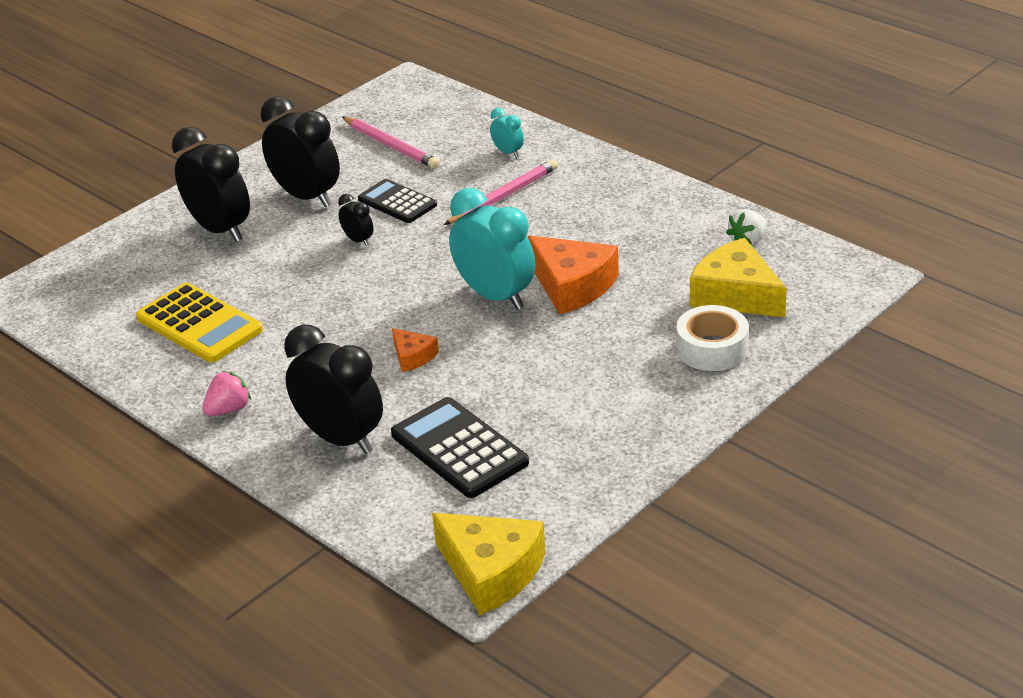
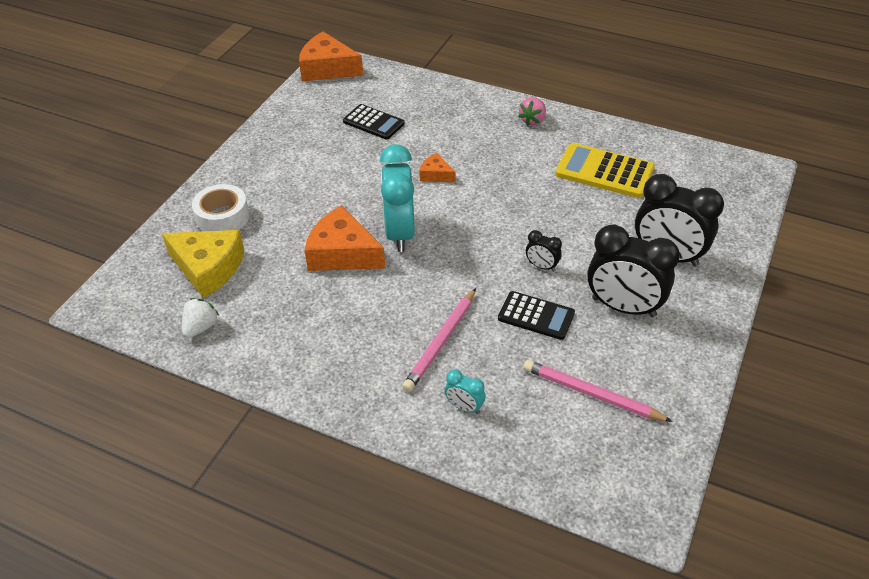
camera: 160 degrees right, 10 degrees up
black clock [284,325,383,454] -> none
black calculator [391,397,529,498] -> black calculator [343,104,404,140], size x0.66
yellow cheese [432,513,546,615] -> orange cheese [299,32,363,81]
turquoise clock [449,188,535,310] -> turquoise clock turned 60 degrees clockwise [380,144,415,252]

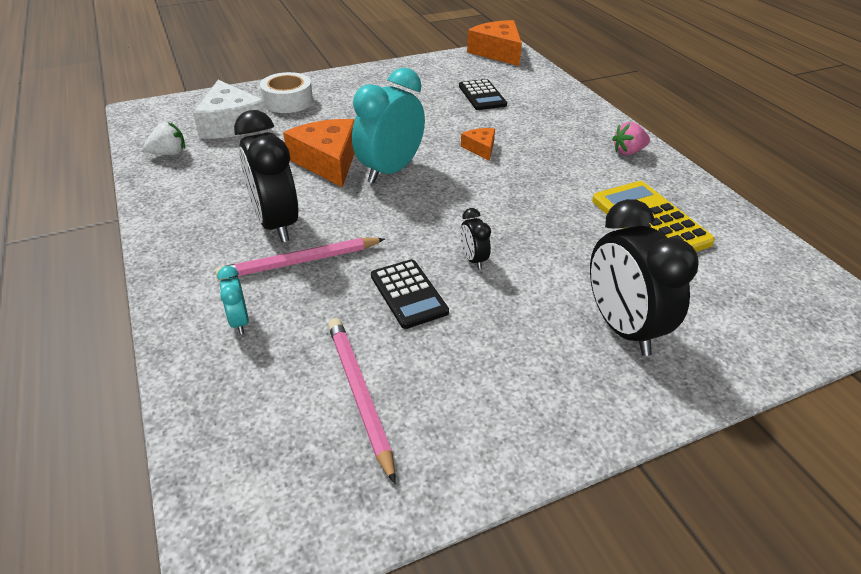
camera: 40 degrees right, 5 degrees down
yellow cheese [162,230,245,298] -> white cheese [193,80,267,139]
black clock [587,225,680,317] -> black clock moved to [234,110,299,242]

